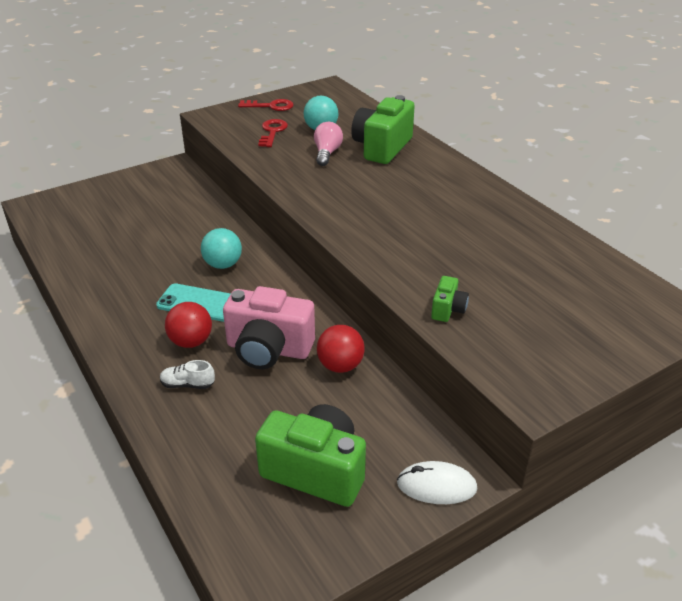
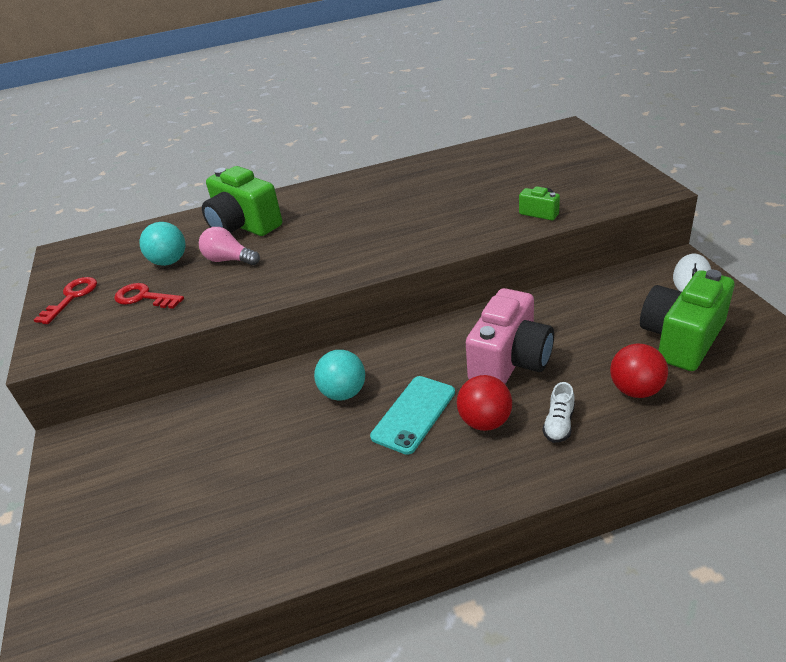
camera: 70 degrees left, 0 degrees up
red ball [317,325,365,373] -> red ball moved to [610,343,668,398]

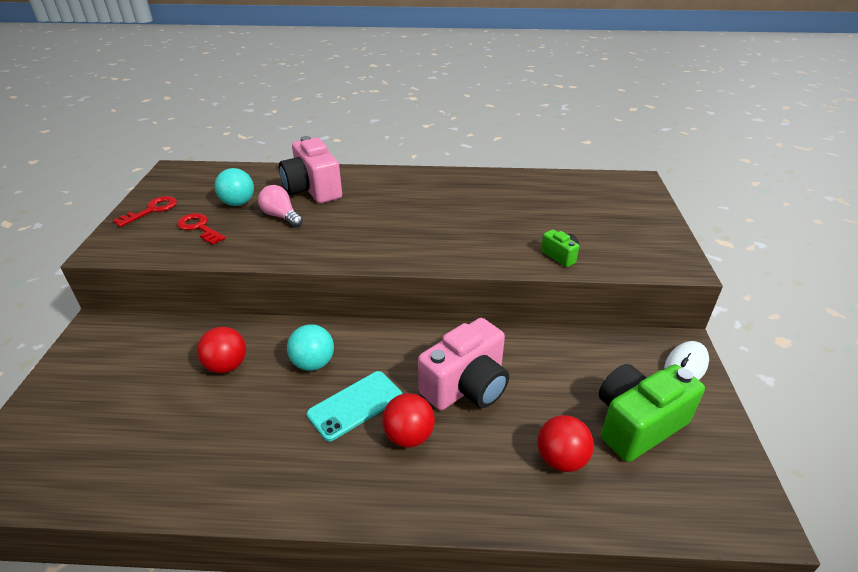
camera: 15 degrees right, 0 degrees up
green camera [202,166,282,236] -> pink camera [279,136,342,203]
white shoe [543,382,575,443] -> none
none -> red ball [197,327,246,373]

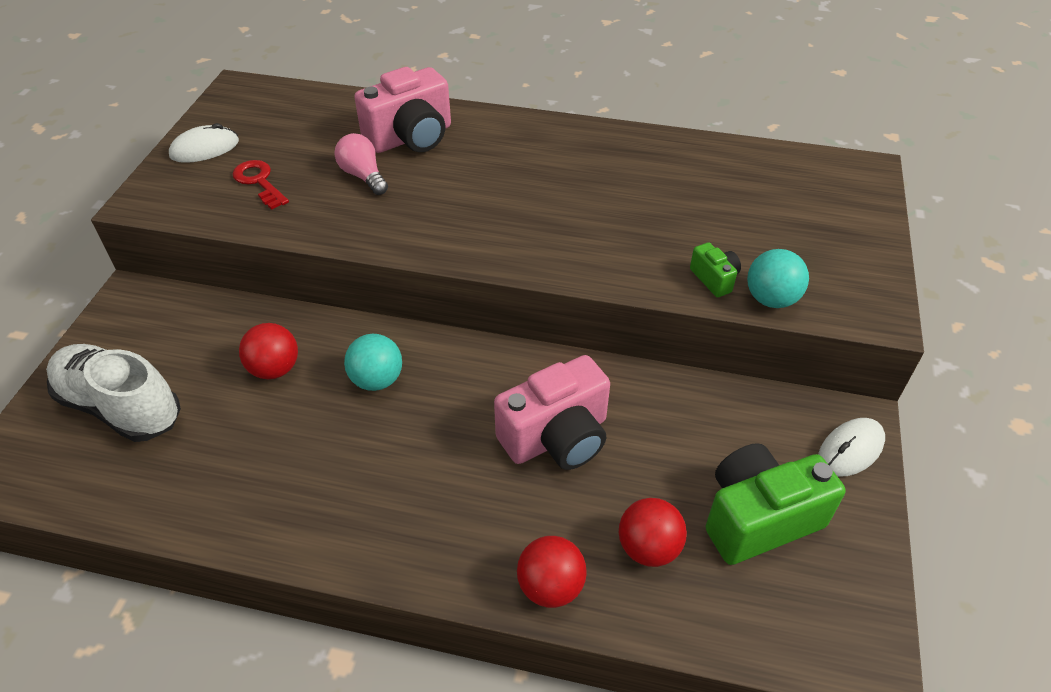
camera: 10 degrees right, 10 degrees up
red key [113,196,177,227] -> white mouse [169,123,239,163]
turquoise ball [215,168,254,206] -> turquoise ball moved to [747,249,809,308]
pink camera [279,136,342,203] -> pink camera turned 105 degrees counterclockwise [354,67,451,153]
turquoise phone [307,371,402,441] -> none
red ball [382,393,435,447] -> red ball moved to [517,536,587,608]
none -> white shoe [46,344,181,442]

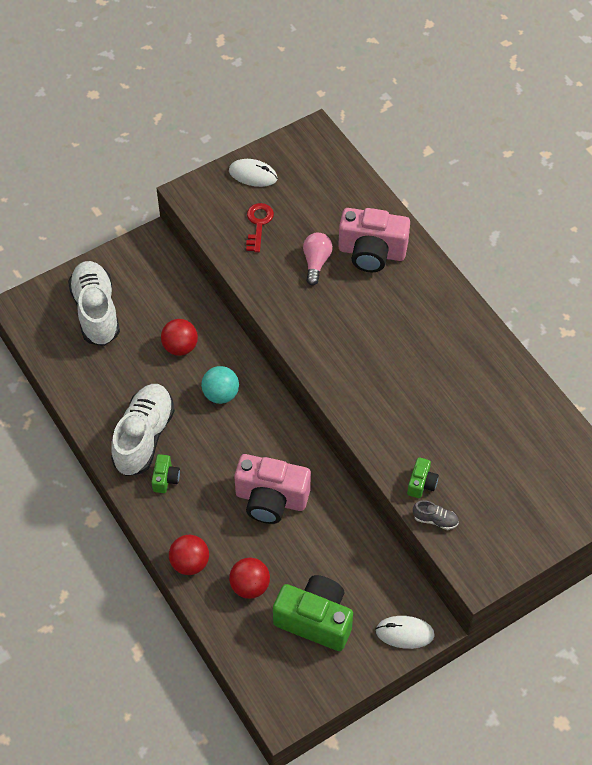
camera: 45 degrees right, 10 degrees up
turquoise ball [747,249,809,308] -> grey shoe [413,500,459,530]
none -> white shoe [111,384,175,476]
none -> green camera [151,454,180,493]

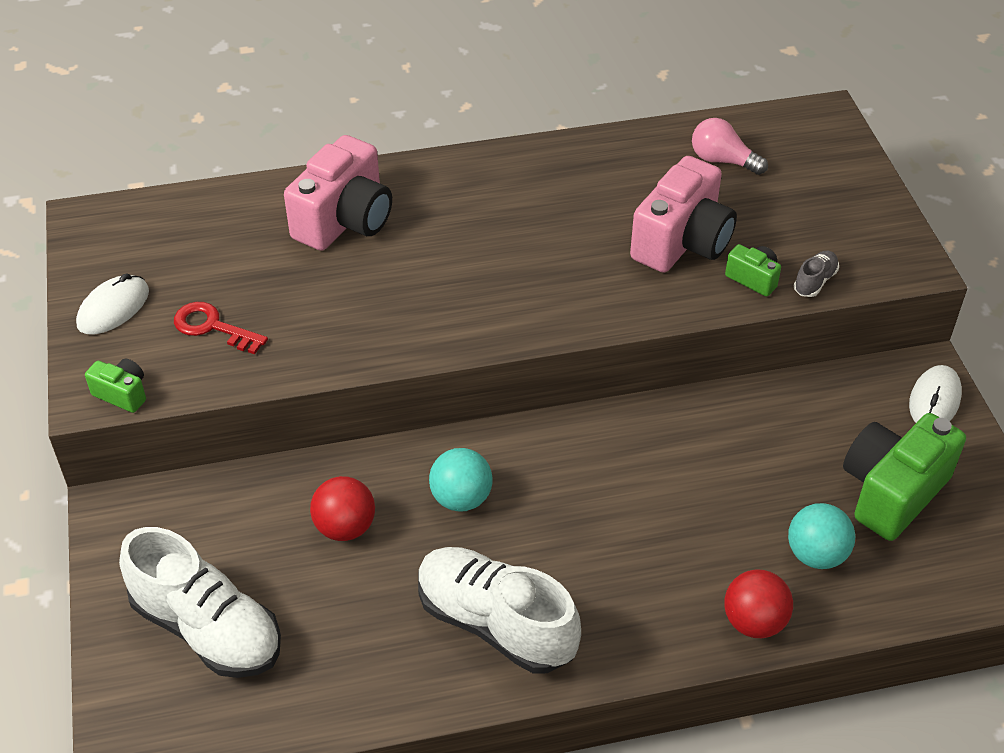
camera: 70 degrees left, 10 degrees down
white shoe [68,261,120,346] -> white shoe turned 150 degrees counterclockwise [119,527,281,678]
green camera [151,454,180,493] -> green camera moved to [85,359,146,413]
red ball [229,558,270,599] -> turquoise ball [788,503,855,569]
pink camera [234,454,311,524] -> pink camera moved to [630,156,737,273]
pink light bulb [303,233,333,285] -> pink light bulb moved to [692,118,768,175]

